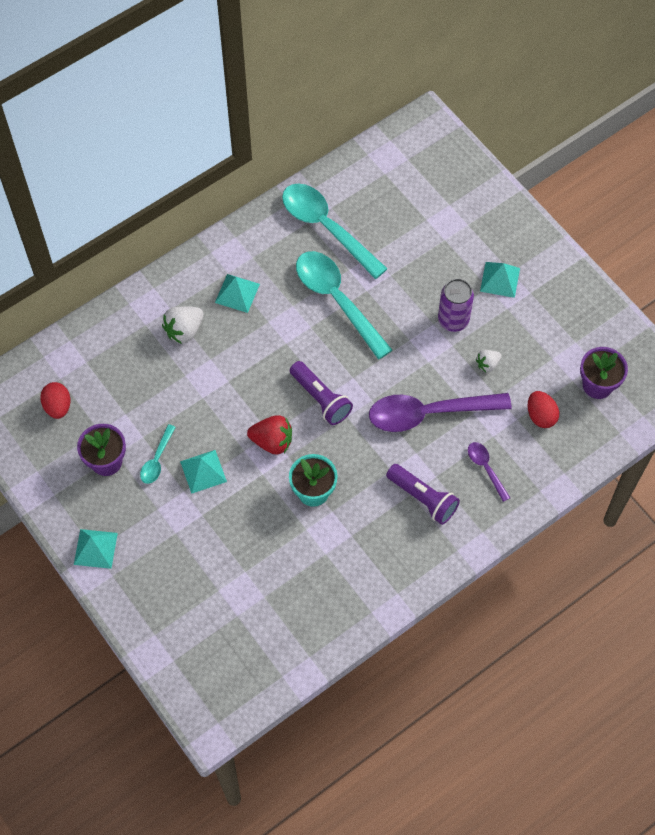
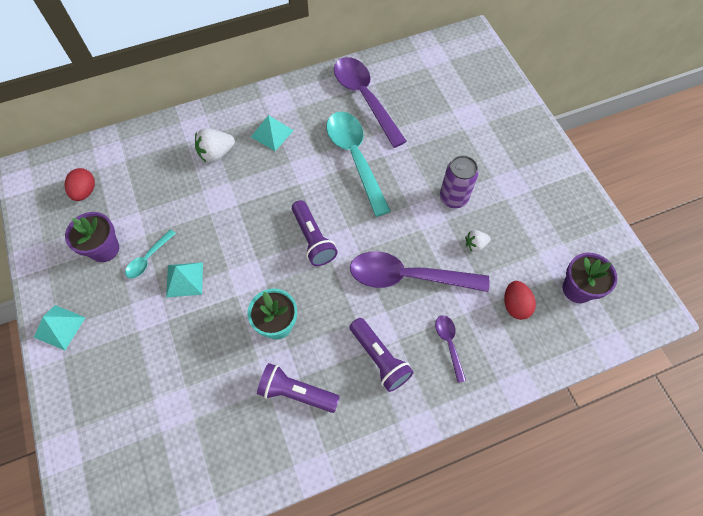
camera: 15 degrees right, 0 degrees up
red strawberry [247,415,292,454] -> none
turquoise spoon [282,183,388,279] -> purple spoon [334,57,407,148]
turquoise pyramid [480,262,520,298] -> none
none -> purple flashlight [257,363,340,413]

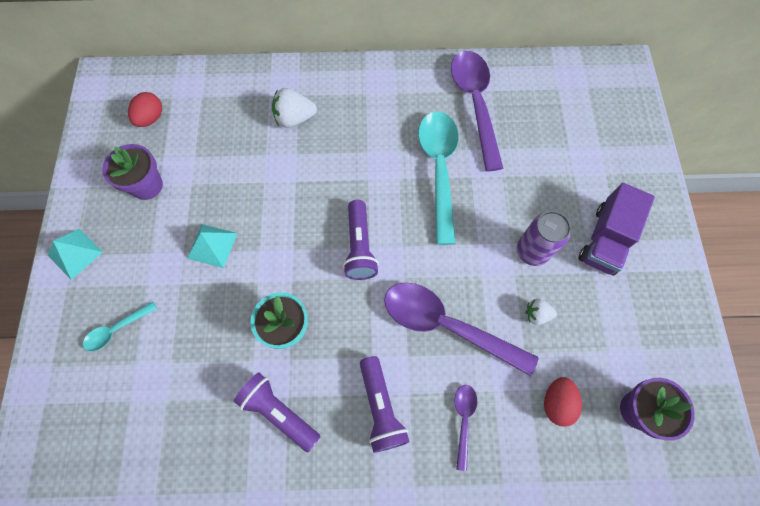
camera: 20 degrees right, 5 degrees up
turquoise spoon [125,229,176,278] -> turquoise spoon moved to [83,302,157,351]
turquoise pyramid [251,115,294,151] -> none
none -> purple truck [578,183,655,276]

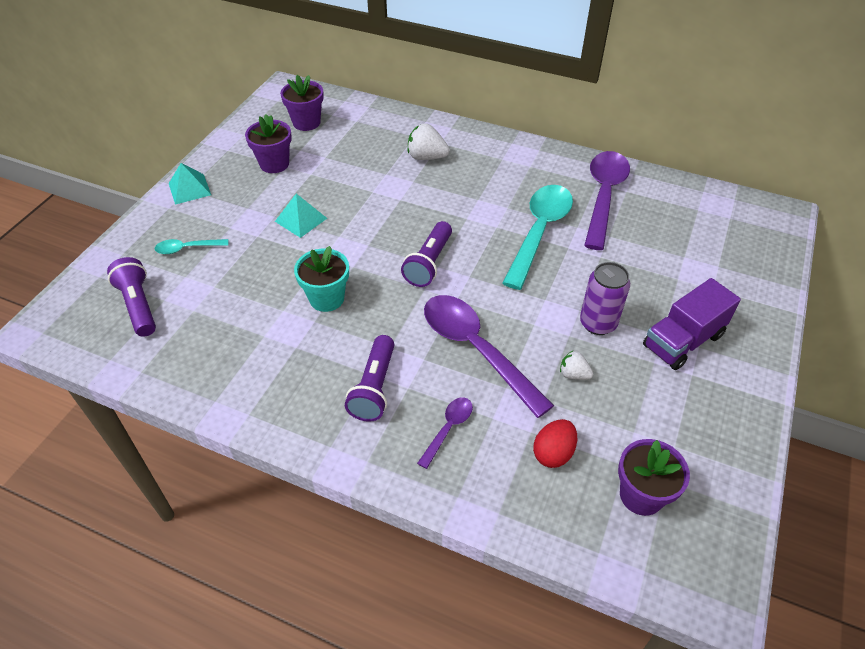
camera: 25 degrees right, 20 degrees down
red egg [128,92,162,127] -> purple flower pot [280,75,324,131]
purple flashlight [234,372,320,453] -> purple flashlight moved to [107,257,156,337]

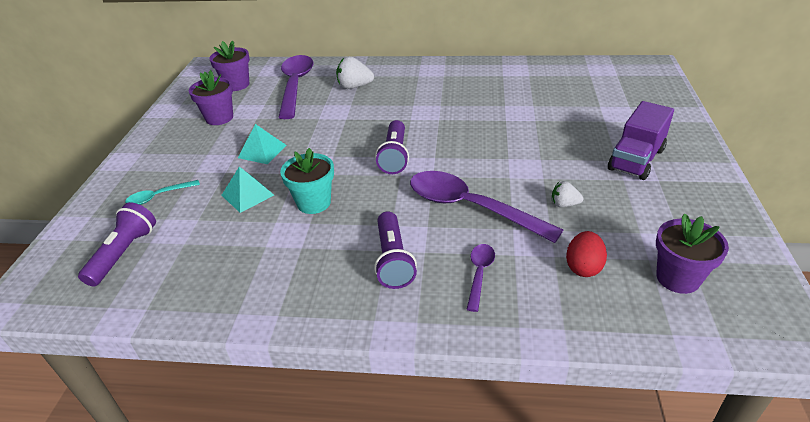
camera: 15 degrees left, 10 degrees down
purple flashlight [107,257,156,337] -> purple flashlight turned 60 degrees clockwise [78,202,156,287]
turquoise pyramid [169,163,211,205] -> turquoise pyramid moved to [222,166,274,213]
turquoise spoon [502,185,573,290] -> none
purple can [580,262,630,335] -> none
purple spoon [584,151,630,250] -> purple spoon moved to [278,55,313,119]

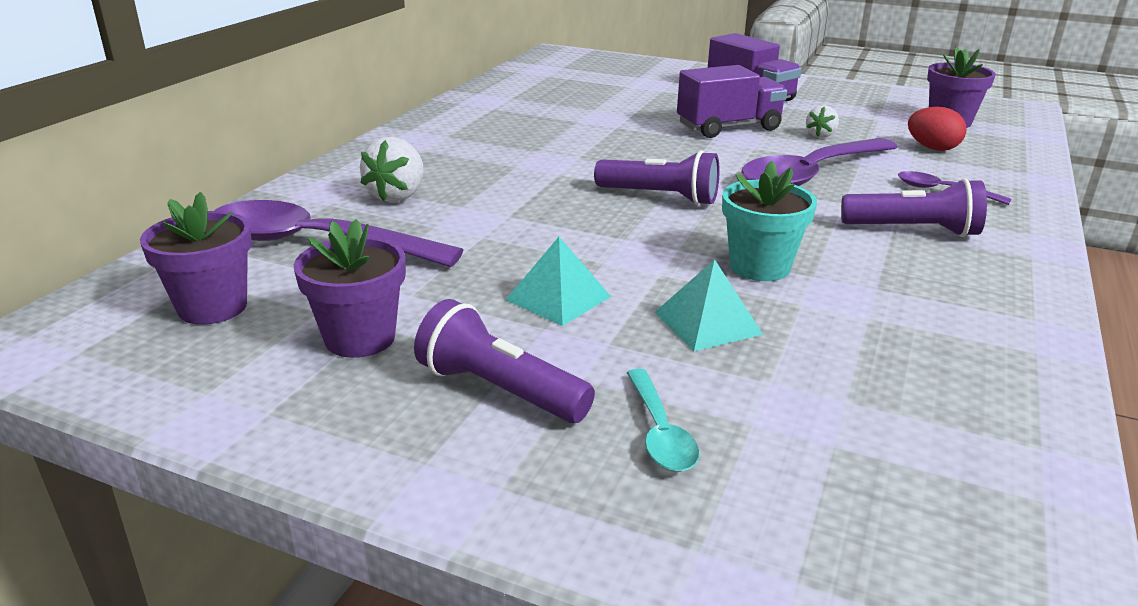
camera: 75 degrees left, 10 degrees down
purple flashlight [78,202,156,287] -> purple flashlight moved to [414,299,595,423]
none -> purple truck [677,65,787,138]

